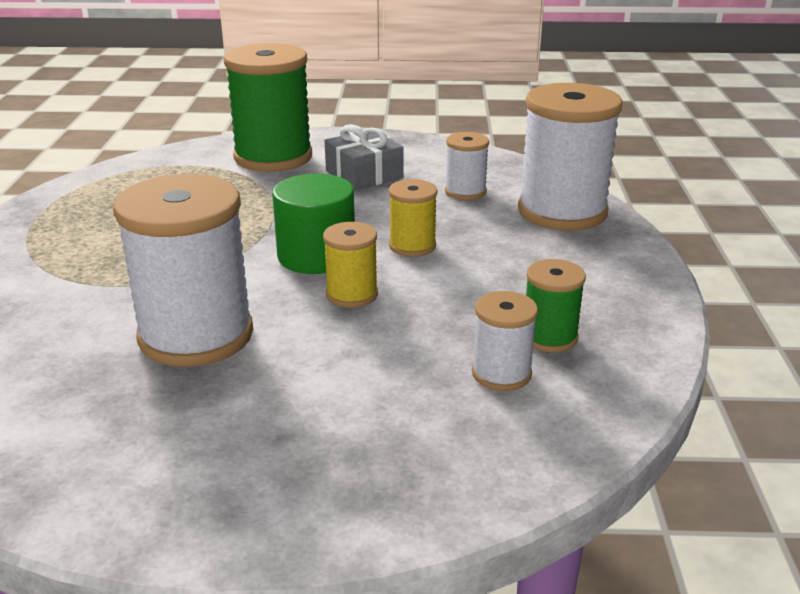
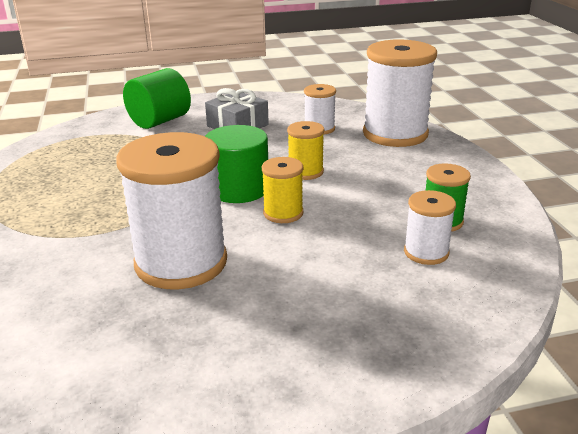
camera: 15 degrees left, 0 degrees up
green spool [224,43,312,172] -> green cylinder [123,68,191,129]

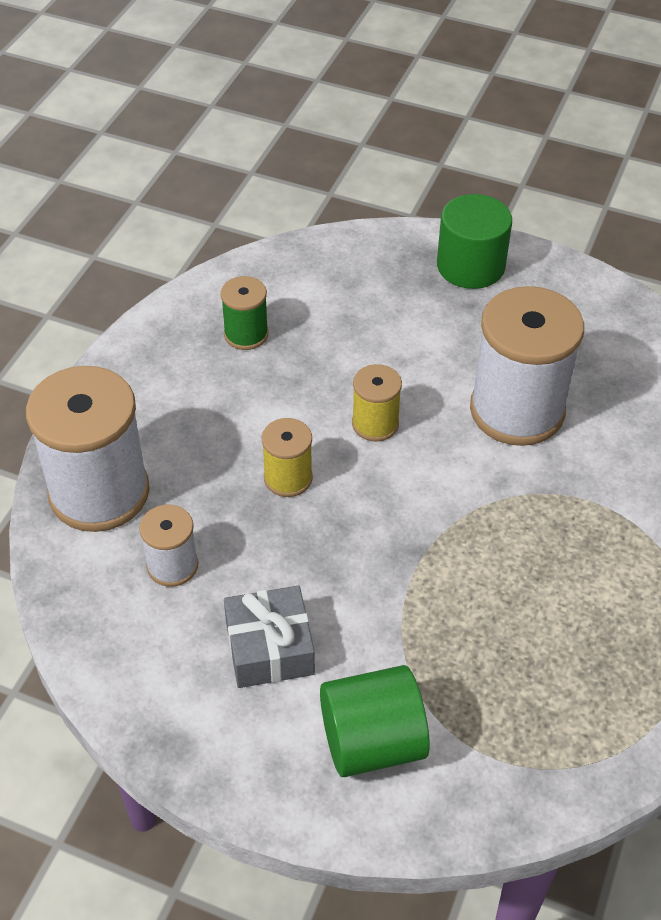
camera: 145 degrees left, 20 degrees up
green cylinder [205,125,268,203] -> green cylinder moved to [437,194,512,289]
white spool [404,190,456,265] -> none

